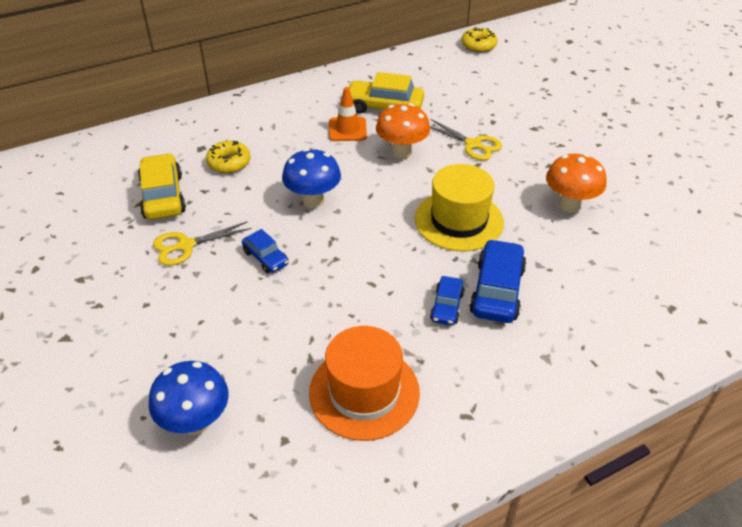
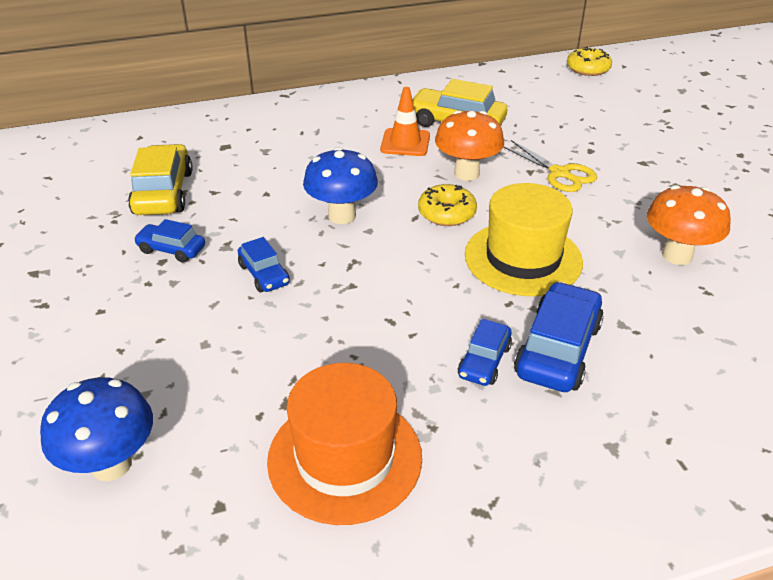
camera: 10 degrees right, 5 degrees down
yellow scissors [153,221,251,266] -> blue car [134,219,205,263]
yellow donut [206,141,251,173] -> yellow donut moved to [418,184,477,226]

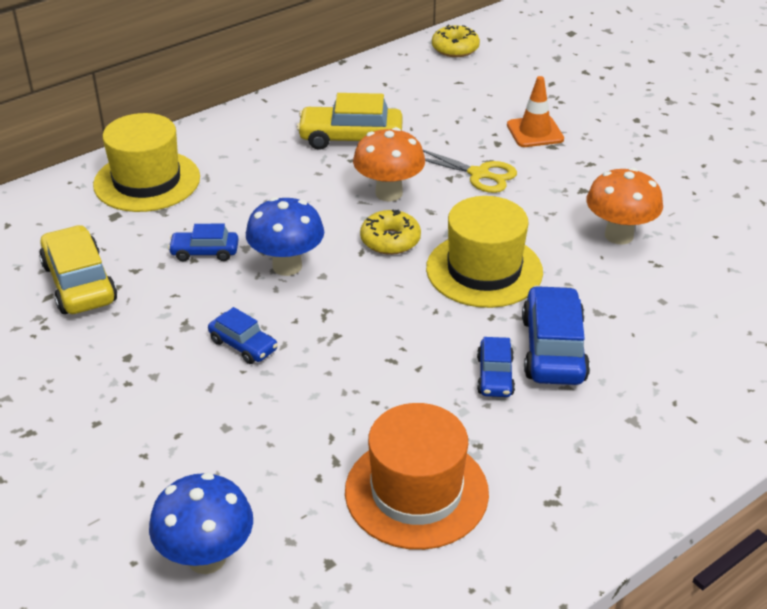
camera: 20 degrees left, 0 degrees up
blue car [134,219,205,263] -> blue car moved to [168,224,239,261]
orange traffic cone [380,87,430,156] -> orange traffic cone moved to [507,76,564,147]
none -> yellow hat [93,113,200,212]

